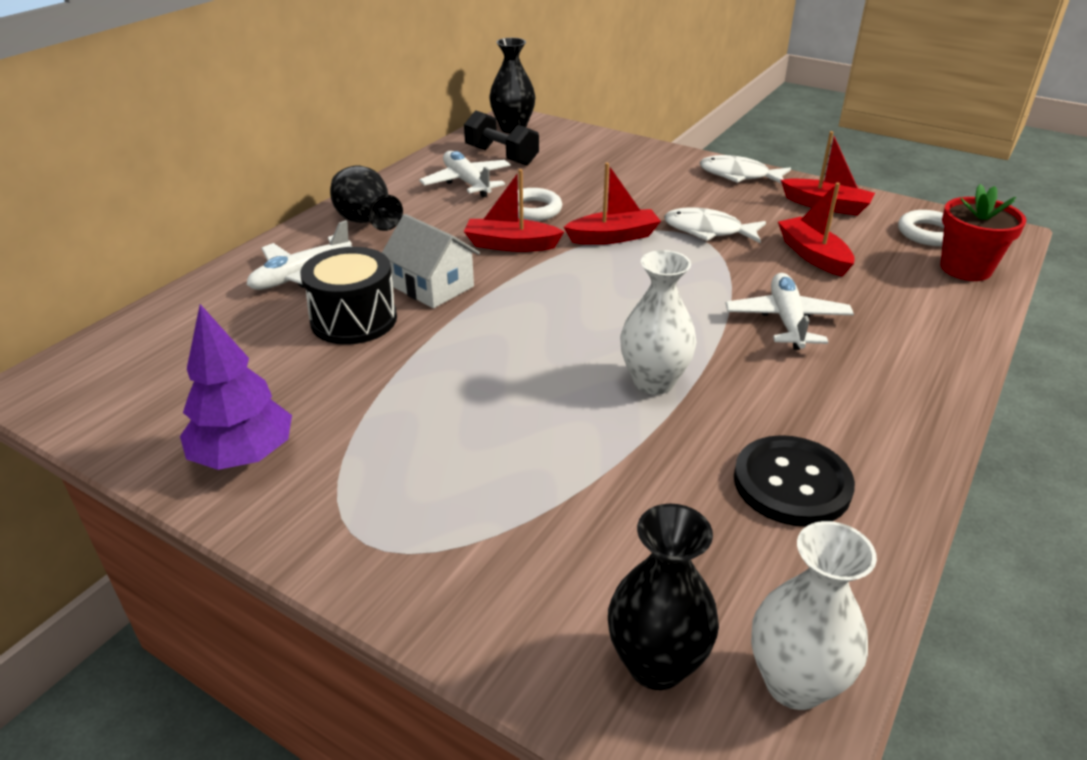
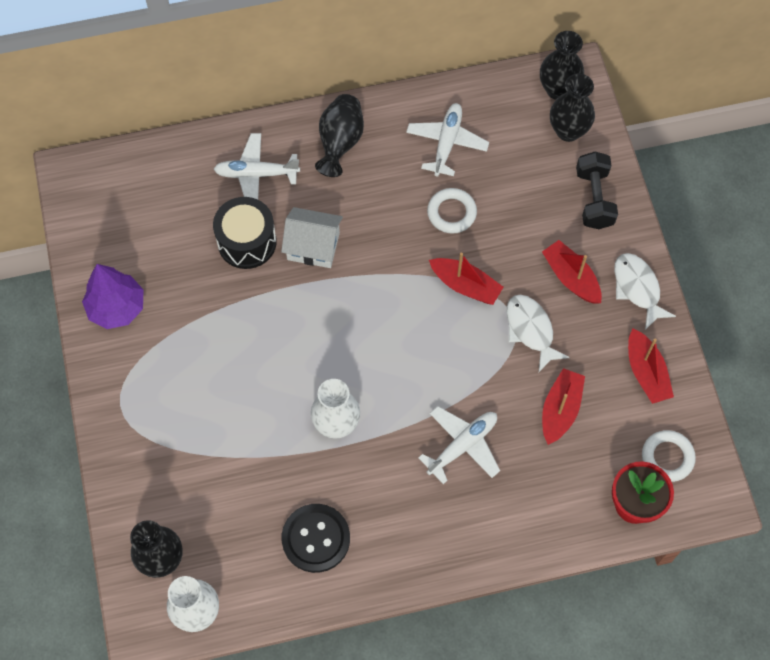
camera: 45 degrees right, 30 degrees up
white house [382,214,480,308] -> white house turned 75 degrees counterclockwise [281,207,343,268]
black dumbbell [464,111,539,166] -> black dumbbell moved to [576,152,618,229]
red boat [464,169,564,252] -> red boat moved to [542,240,602,304]
none -> black vase [550,73,595,142]

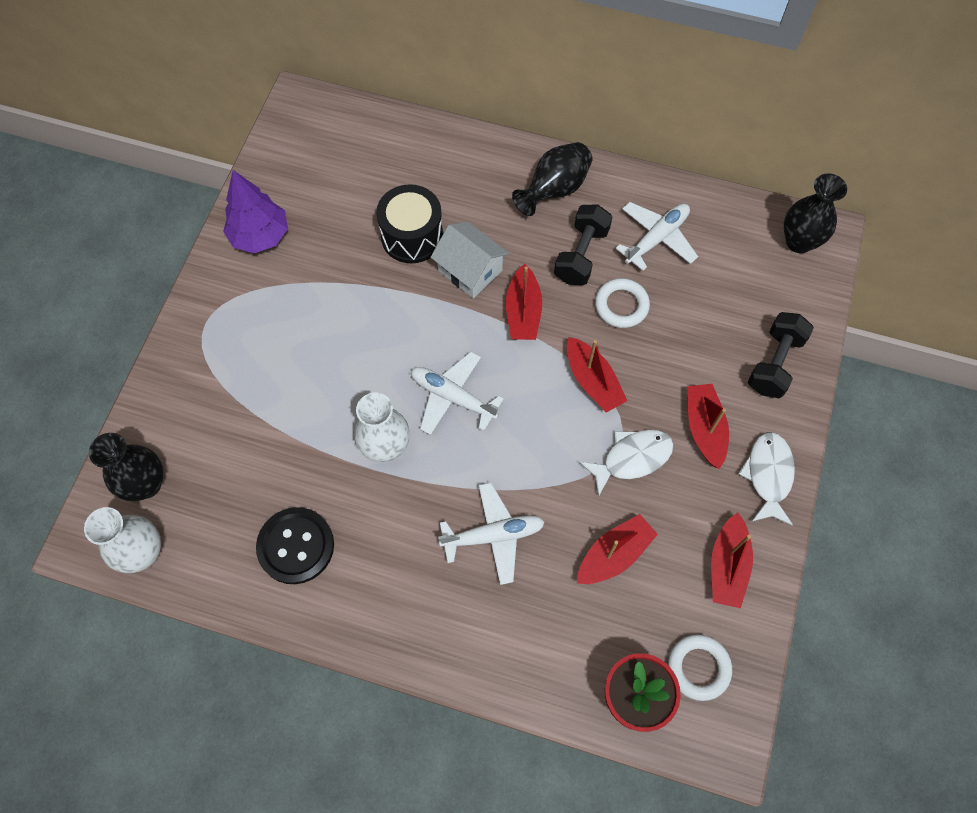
camera: 30 degrees right, 0 degrees up
white plane [214,133,300,199] -> white plane moved to [411,352,504,435]
white fish [507,295,570,372] -> white fish turned 60 degrees clockwise [579,430,674,497]
black vase [550,73,595,142] -> none
none -> red boat [506,264,542,340]
none -> black dumbbell [554,204,612,285]

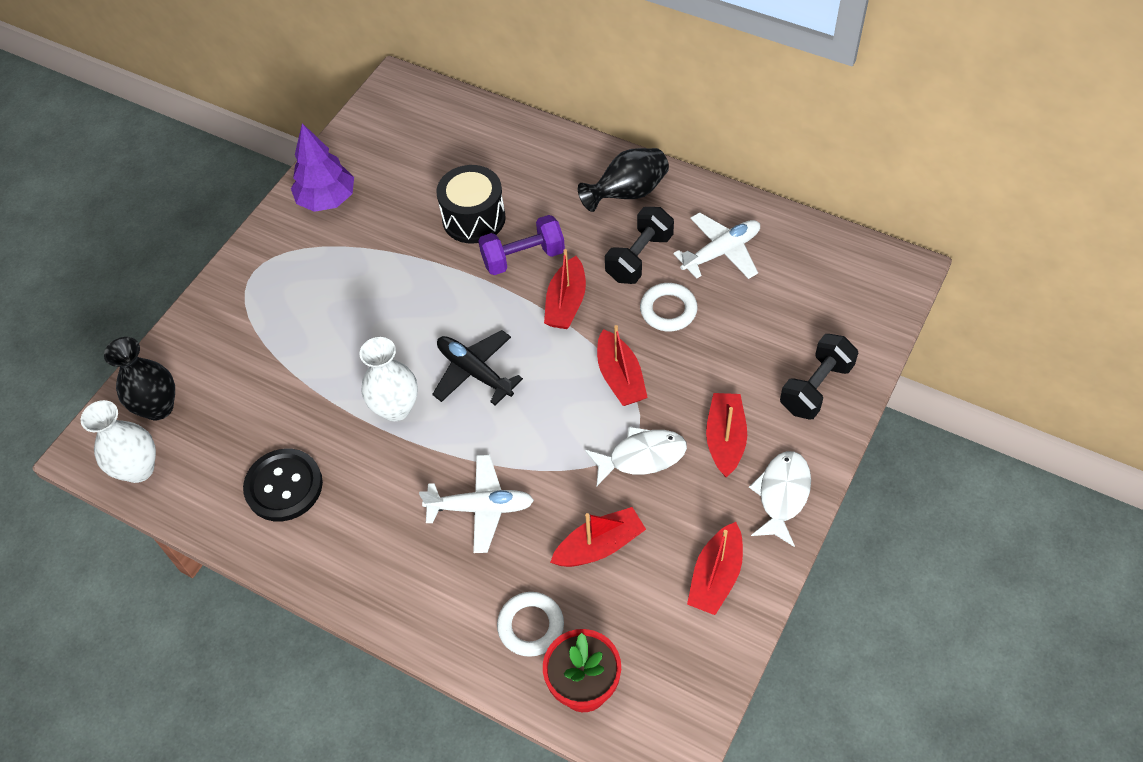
camera: 15 degrees right, 10 degrees down
white plane [411,352,504,435] -> black plane [432,330,523,405]
white house [431,222,509,298] -> purple dumbbell [478,215,565,275]
white ring [668,634,732,701] -> white ring moved to [497,592,564,657]
black vase [784,173,847,253] -> none

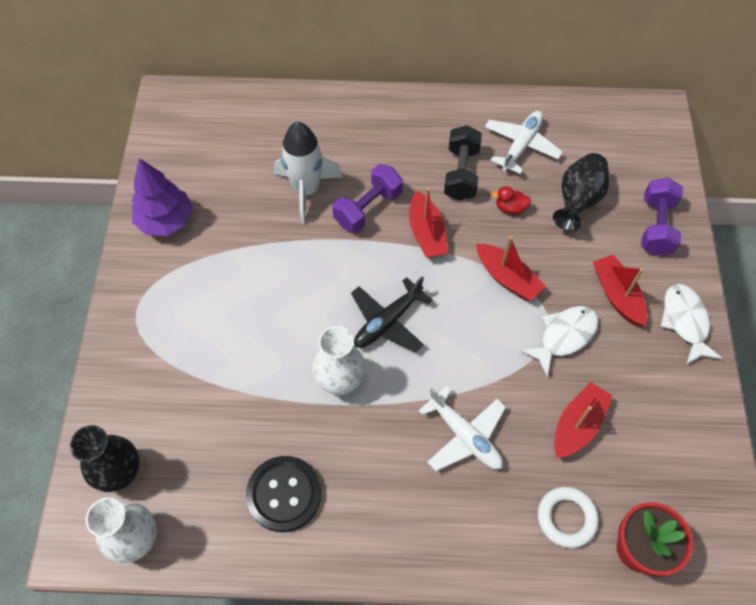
camera: 30 degrees left, 5 degrees up
white plane [419,455,534,553] -> white plane turned 75 degrees clockwise [418,386,506,471]
black plane [432,330,523,405] -> black plane turned 60 degrees counterclockwise [351,276,433,352]
black drum [436,165,506,244] -> white rocket [274,122,342,224]
black vase [578,148,669,212] -> black vase moved to [553,153,610,231]
white ring [640,283,698,331] -> red duck [492,186,531,215]
red boat [687,522,743,615] -> none
black dumbbell [780,334,858,419] -> purple dumbbell [641,178,683,256]

